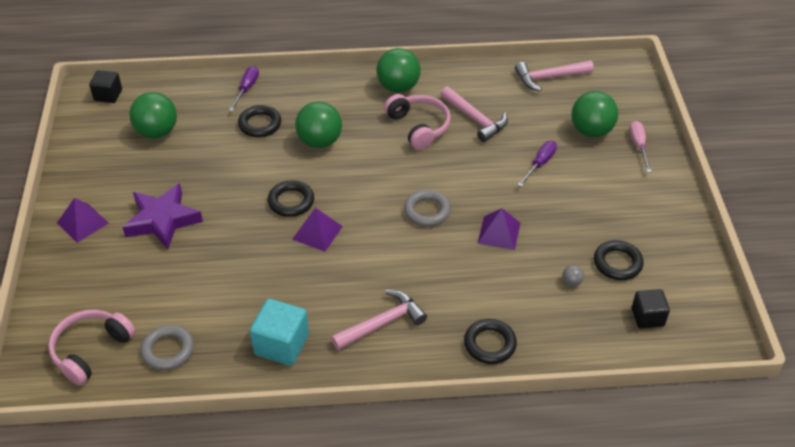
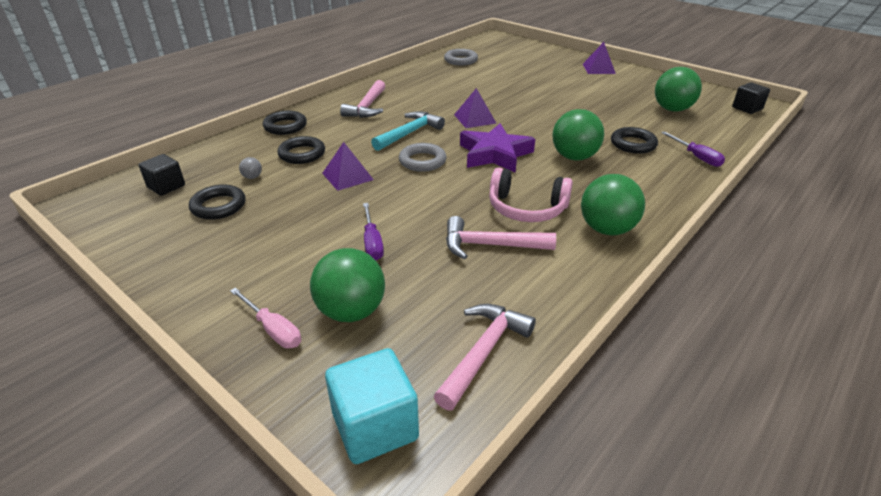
camera: 135 degrees right, 10 degrees down
pink headphones [48,310,136,386] -> none
purple star [122,183,203,249] -> purple star moved to [460,123,535,173]
turquoise cube [250,299,309,366] -> turquoise cube moved to [325,348,419,464]
black ring [267,180,314,217] -> black ring moved to [277,136,325,164]
none -> turquoise hammer [371,111,445,151]

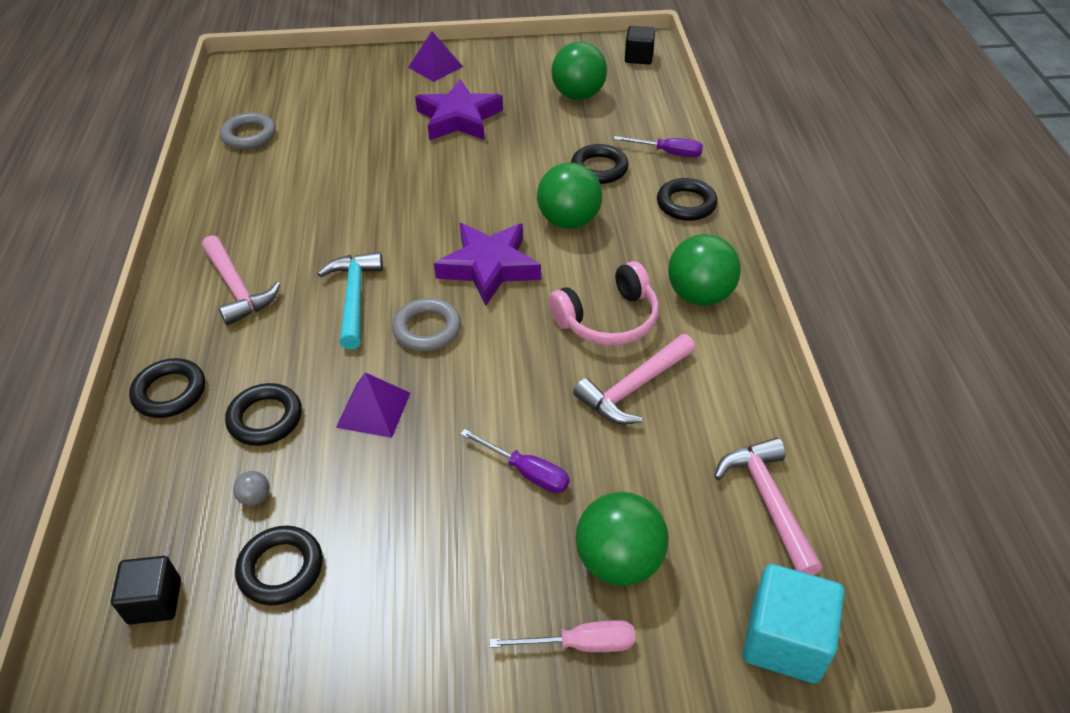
camera: 45 degrees left, 10 degrees up
purple pyramid [454,88,496,128] -> none
none -> purple star [415,79,503,140]
none -> black ring [657,178,718,221]

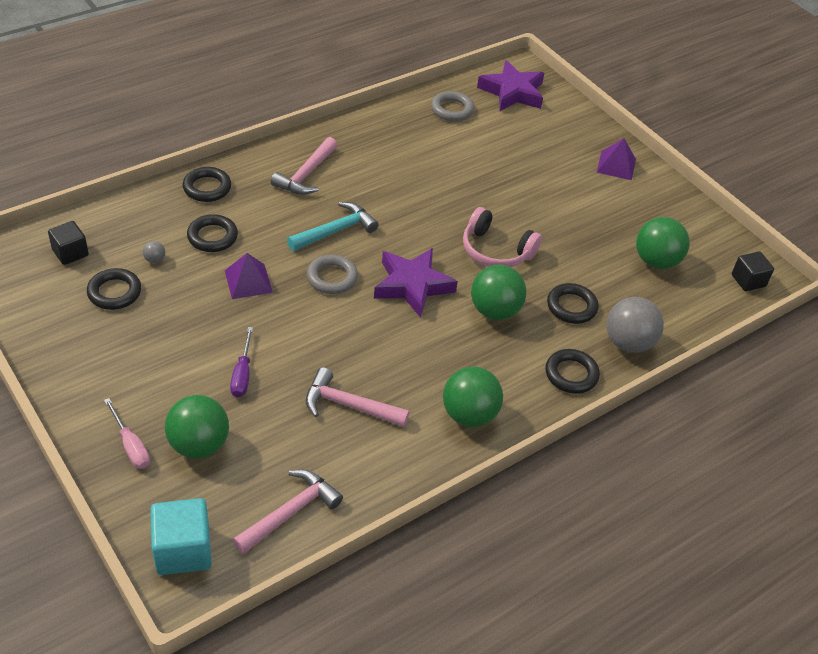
camera: 55 degrees right, 0 degrees up
purple star [415,79,503,140] -> purple star moved to [477,60,544,111]
pink headphones [548,261,659,346] -> pink headphones moved to [463,207,542,267]
purple screwdriver [614,136,703,157] -> grey ball [607,297,664,353]

